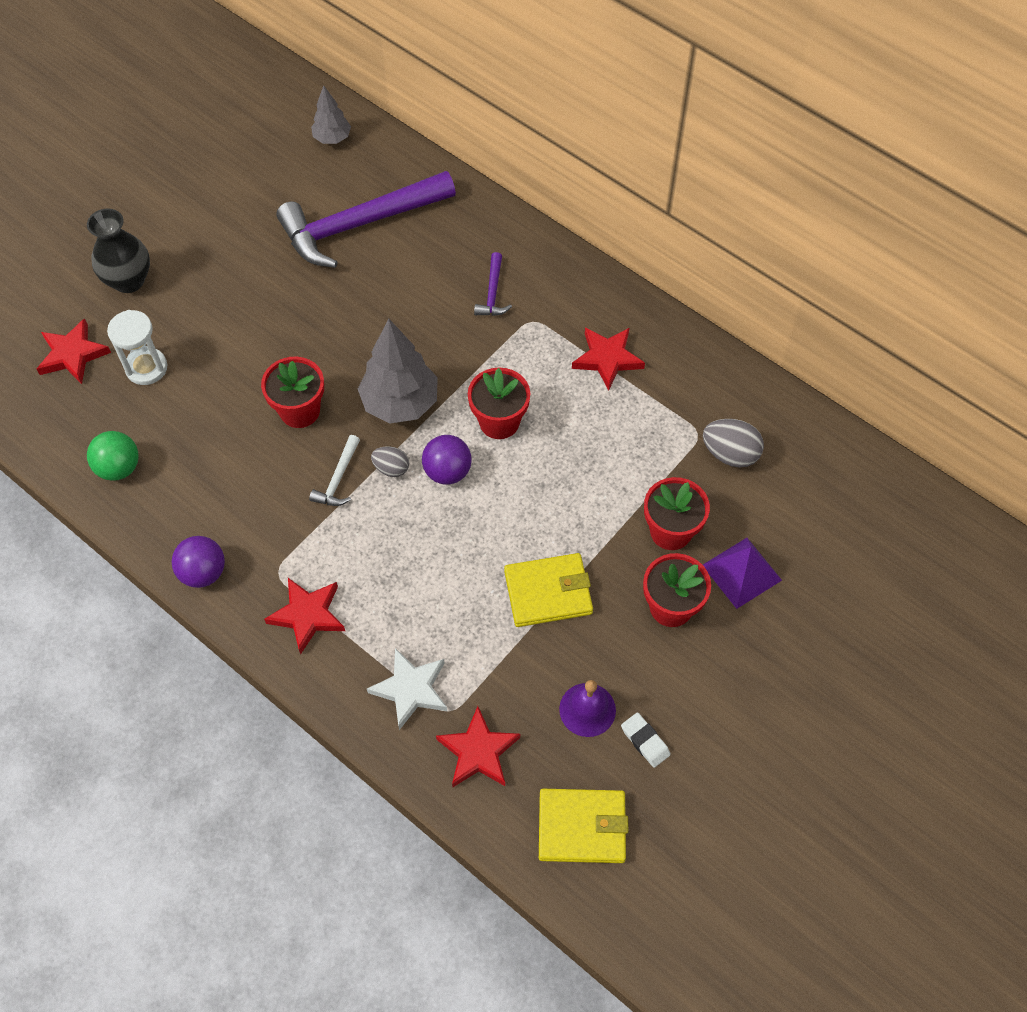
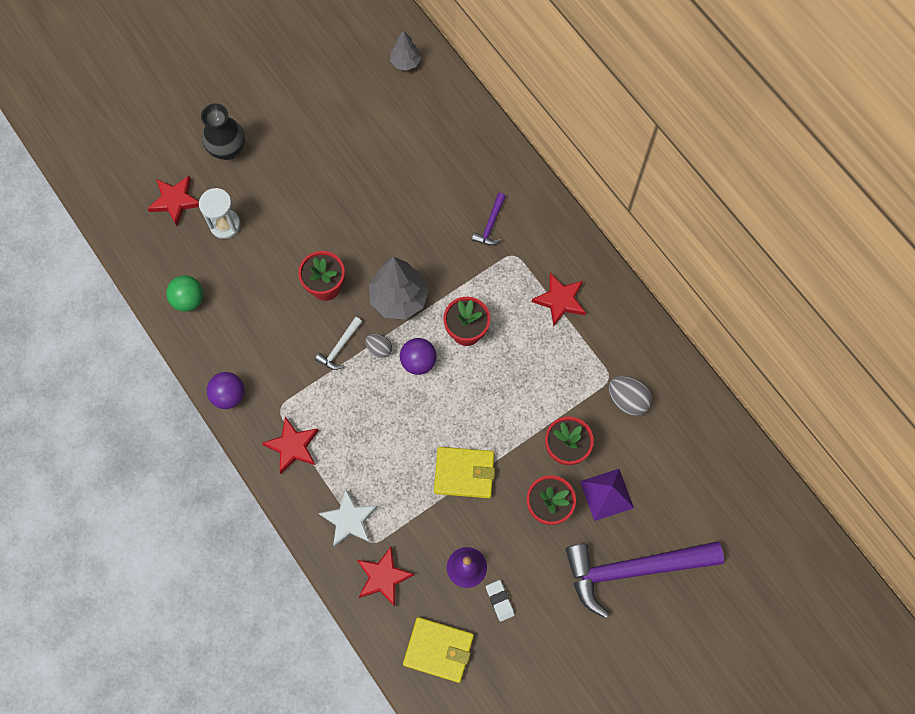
camera: 15 degrees right, 10 degrees up
purple hammer [276,171,456,268] -> purple hammer moved to [565,541,724,618]

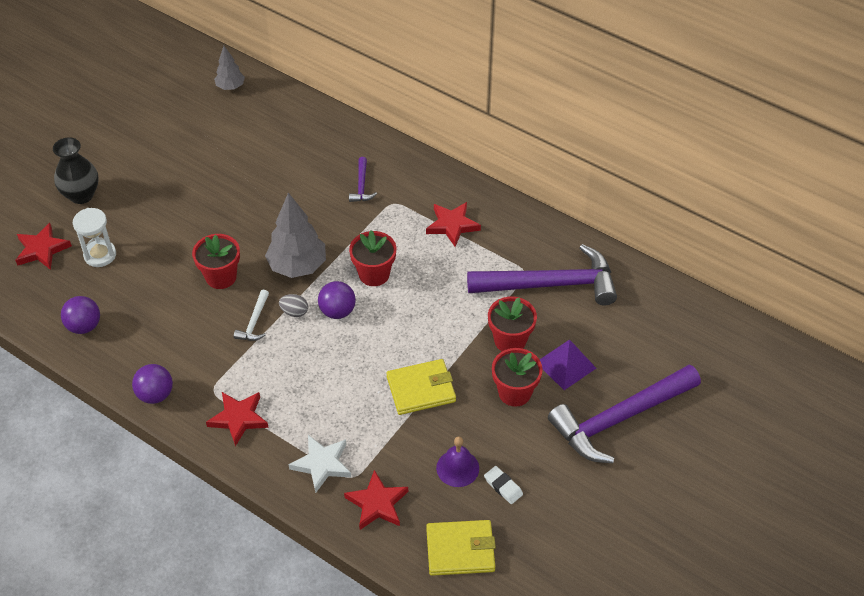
camera: 20 degrees left, 20 degrees down
green ball [166,275,204,312] -> purple ball [61,296,100,334]
grey egg [609,376,652,416] -> purple hammer [467,244,617,305]

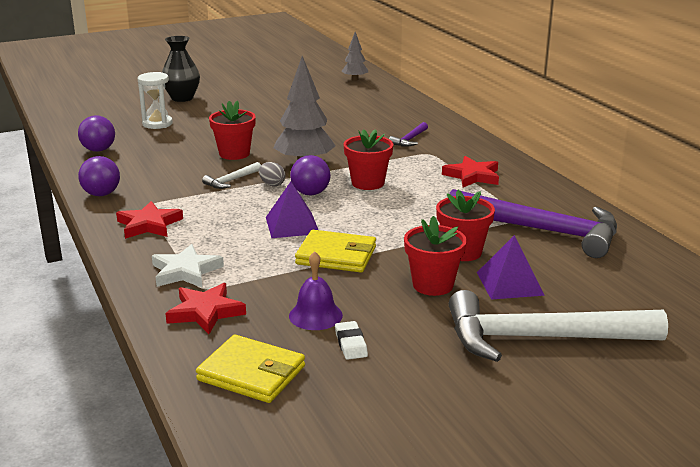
camera: 30 degrees right, 25 degrees down
red star [15,223,72,270] -> none
purple hammer [548,365,701,463] -> white hammer [449,290,668,362]
none -> purple pyramid [266,182,318,238]

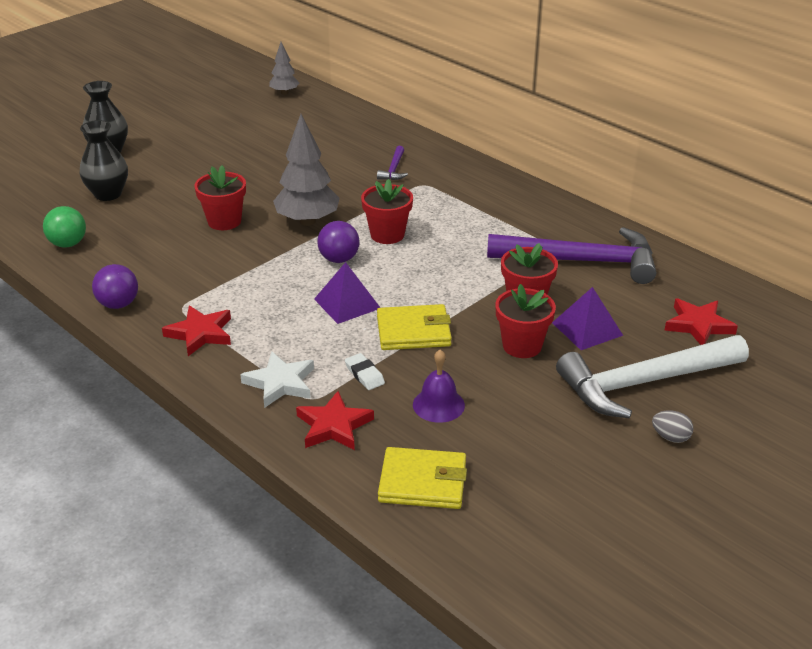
camera: 20 degrees left, 10 degrees up
purple ball [78,115,115,152] -> green ball [43,206,86,248]
white hourglass [138,72,173,129] -> black vase [80,120,128,201]
white hammer [202,162,261,189] -> none
grey egg [259,162,286,186] -> grey egg moved to [652,410,693,443]
white eraser [335,321,368,360] -> white eraser moved to [345,353,385,390]
red star [442,156,499,187] -> red star moved to [664,298,738,345]

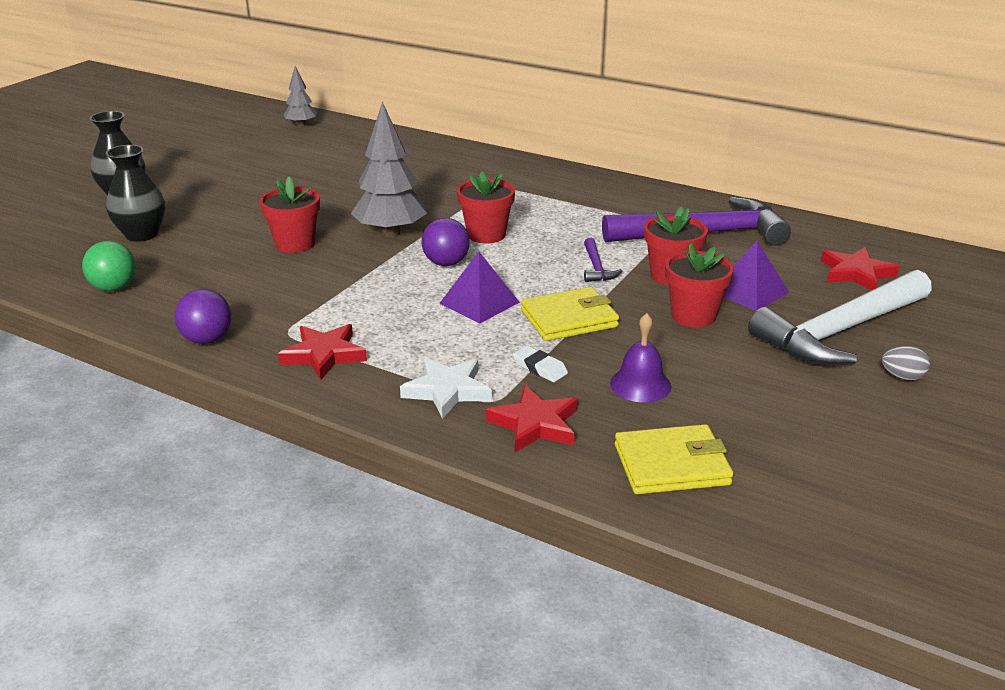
camera: 15 degrees left, 5 degrees down
purple hammer [377,146,408,180] -> purple hammer moved to [584,238,622,282]

